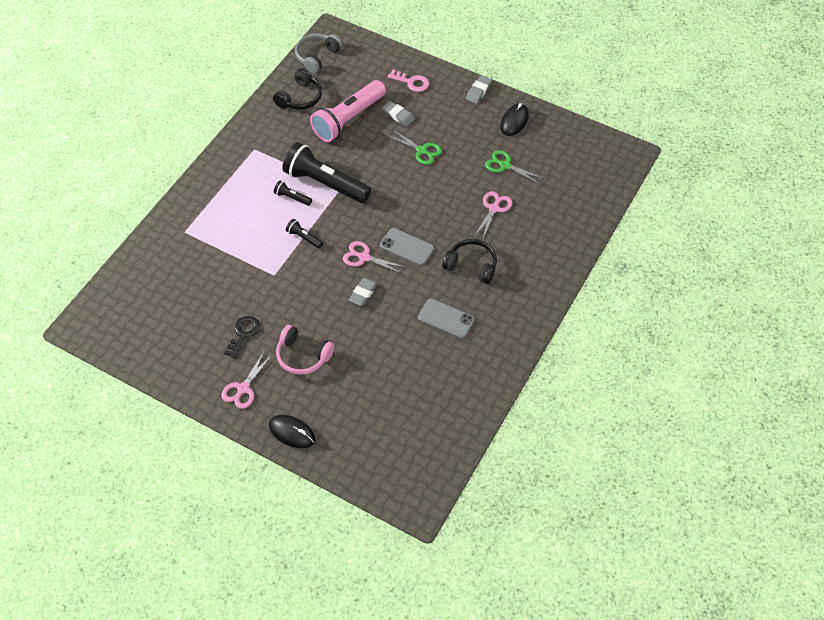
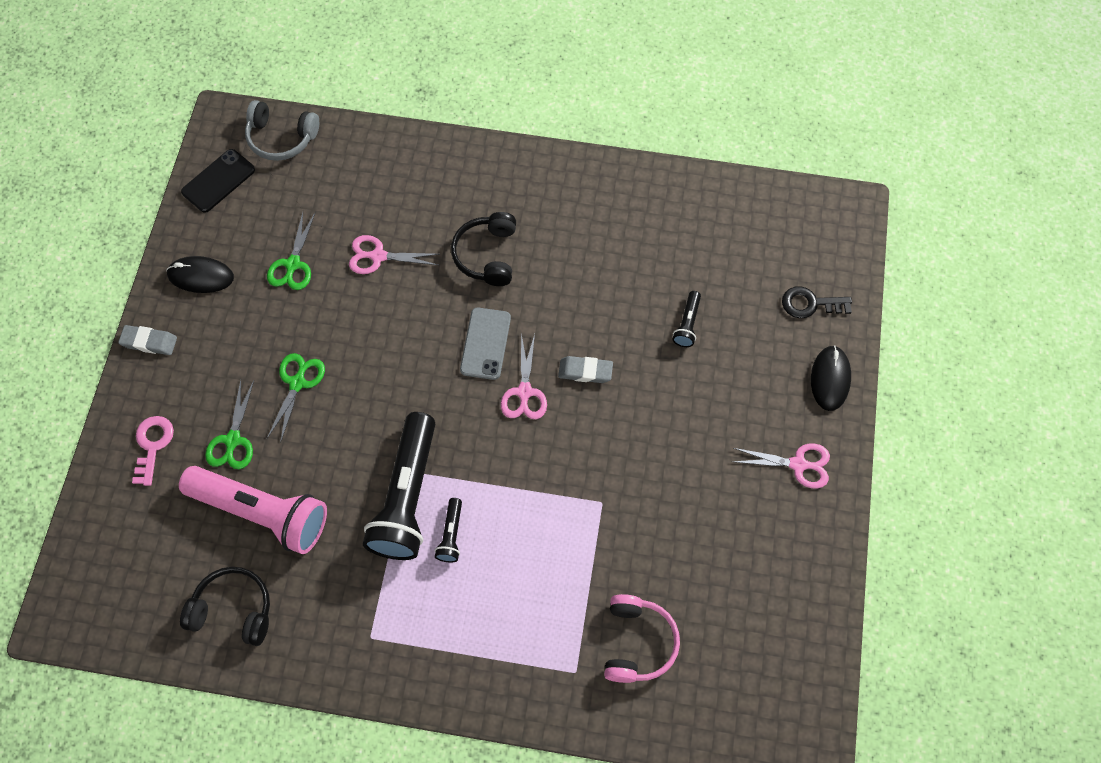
camera: 110 degrees left, 10 degrees up
black key [224,316,260,358] -> black key moved to [782,286,852,318]
pink headphones [276,325,334,375] -> pink headphones moved to [604,594,680,683]
black flashlight [286,219,323,248] -> black flashlight moved to [672,291,701,347]
grey headphones [295,33,343,73] -> grey headphones moved to [245,100,319,161]
grey eraser [382,101,415,126] -> green scissors [205,380,254,469]
grey phone [418,298,475,339] -> none
none -> black phone [181,149,255,213]

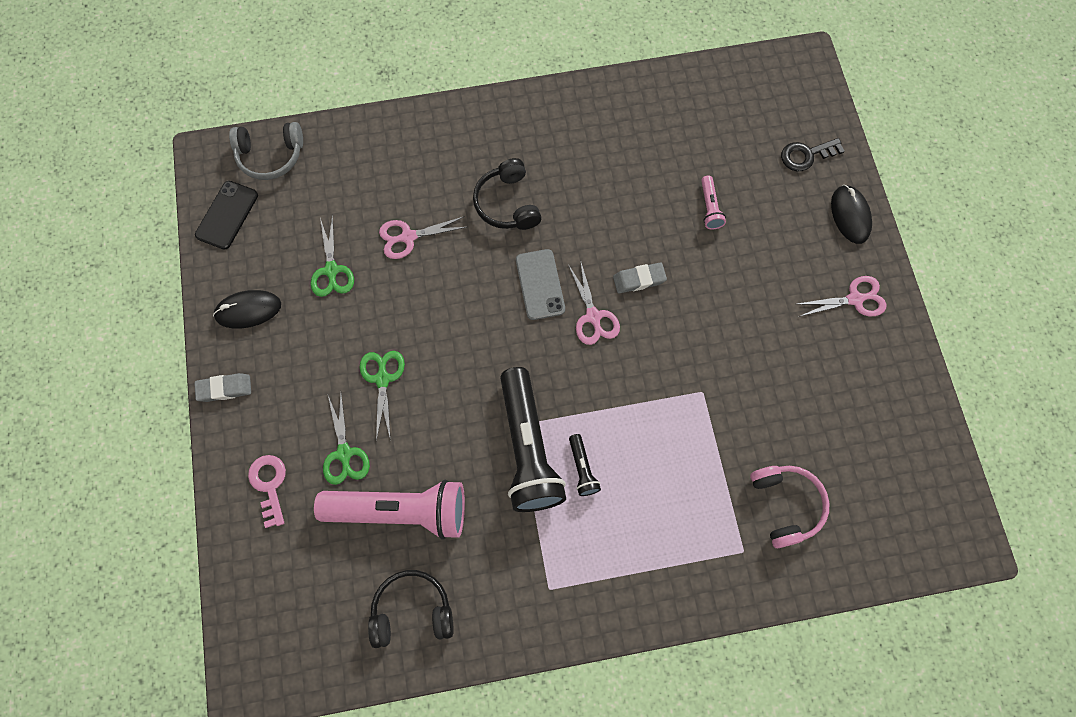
camera: 20 degrees left, 5 degrees up
black flashlight [672,291,701,347] -> pink flashlight [701,175,726,230]

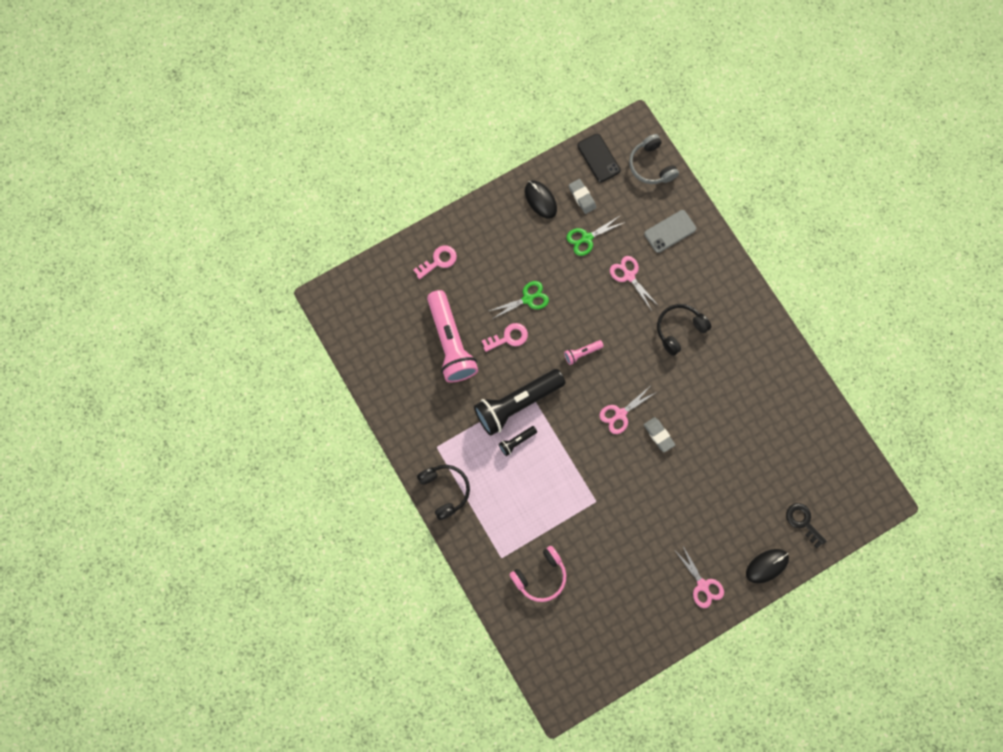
camera: 70 degrees right, 5 degrees up
grey eraser [194,373,251,402] -> grey eraser moved to [569,179,596,214]
black phone [195,181,258,250] -> black phone turned 60 degrees clockwise [577,134,621,182]
green scissors [323,394,370,485] -> none
black headphones [368,570,454,648] -> black headphones moved to [417,465,470,520]
grey phone [516,249,565,320] -> grey phone moved to [644,210,696,253]
pink flashlight [701,175,726,230] -> pink flashlight moved to [564,340,604,365]
none -> pink key [482,323,528,352]

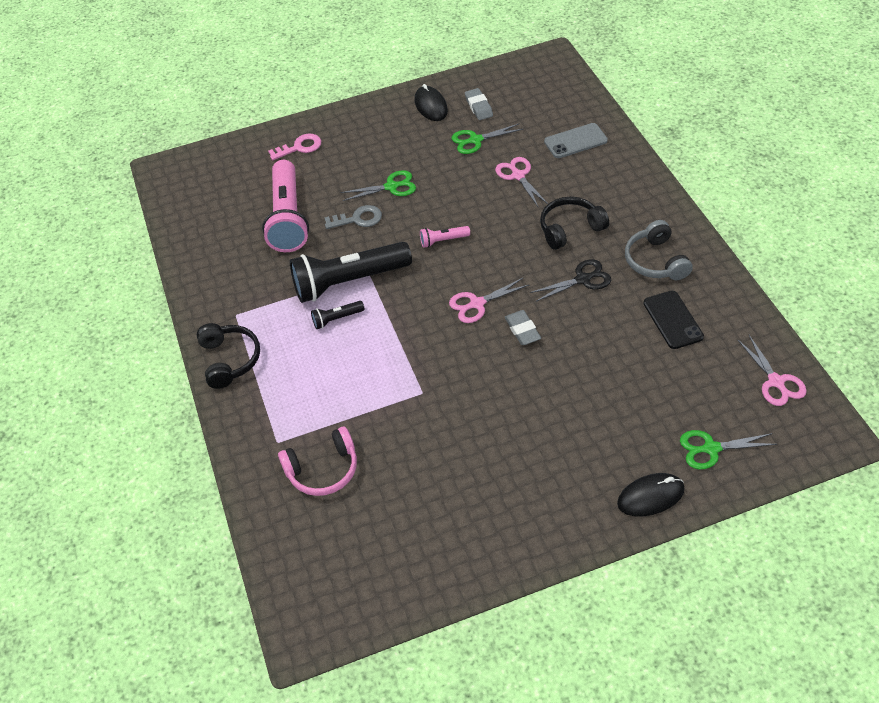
camera: 15 degrees right, 25 degrees down
pink key [482,323,528,352] -> grey key [324,205,382,229]
black phone [577,134,621,182] -> black phone moved to [643,291,704,349]
grey headphones [629,134,679,184] -> grey headphones moved to [625,220,692,280]
pink scissors [675,546,724,608] -> pink scissors moved to [737,335,807,406]
black key [786,503,826,548] -> green scissors [680,430,777,470]
none -> black scissors [530,259,611,302]

